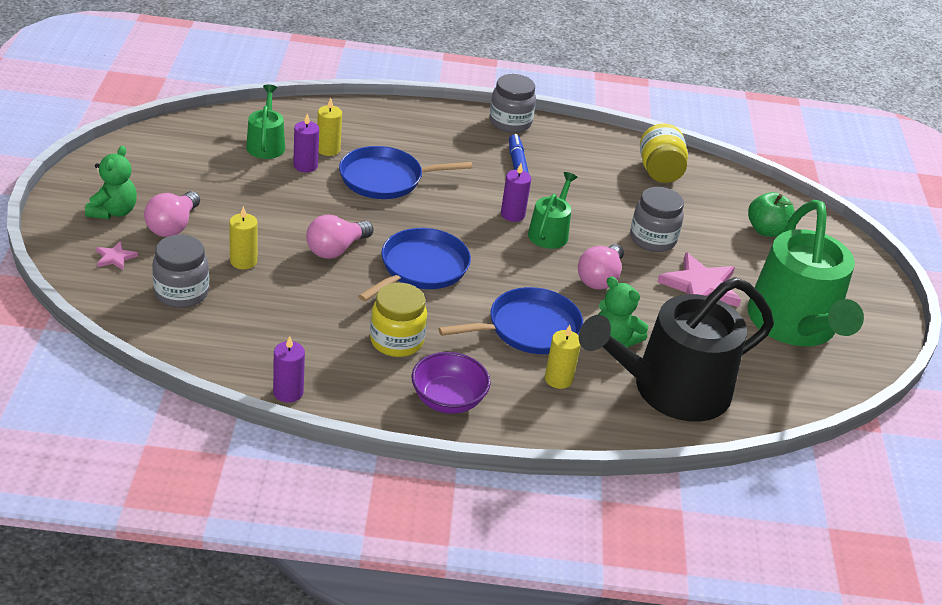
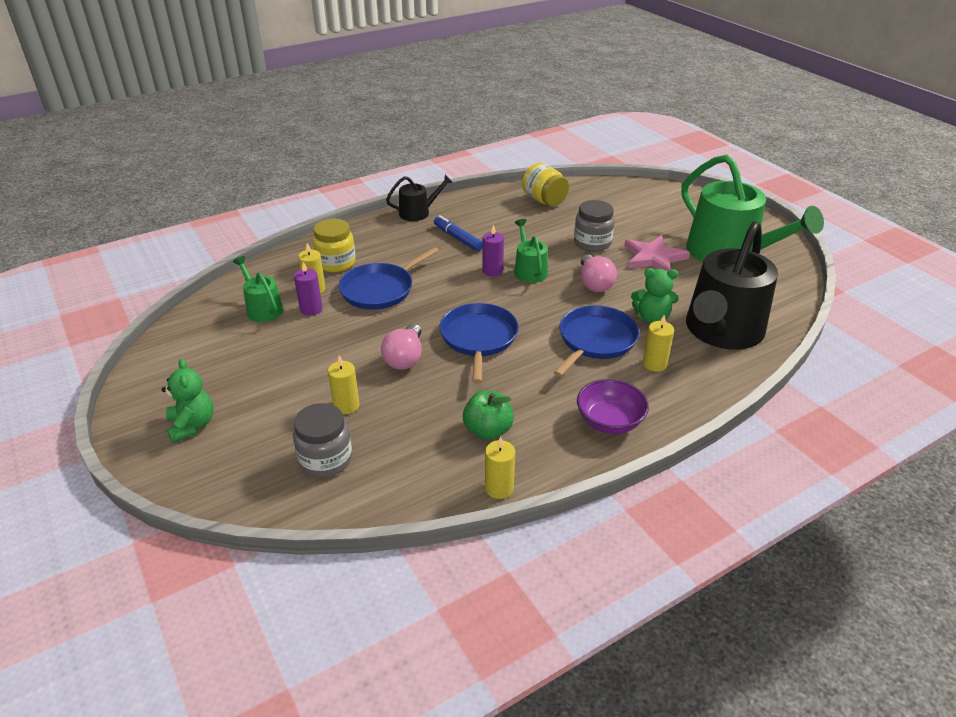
camera: 30 degrees left, 0 degrees up
pink star [96,241,138,270] -> none
pink light bulb [144,191,200,237] -> none
purple candle [273,336,305,403] -> yellow candle [485,437,515,499]
yellow jar [370,283,427,357] -> yellow jar moved to [313,219,356,272]
grey jar [490,74,536,133] -> black watering can [386,175,453,221]
green apple [748,192,795,237] -> green apple moved to [463,390,514,440]

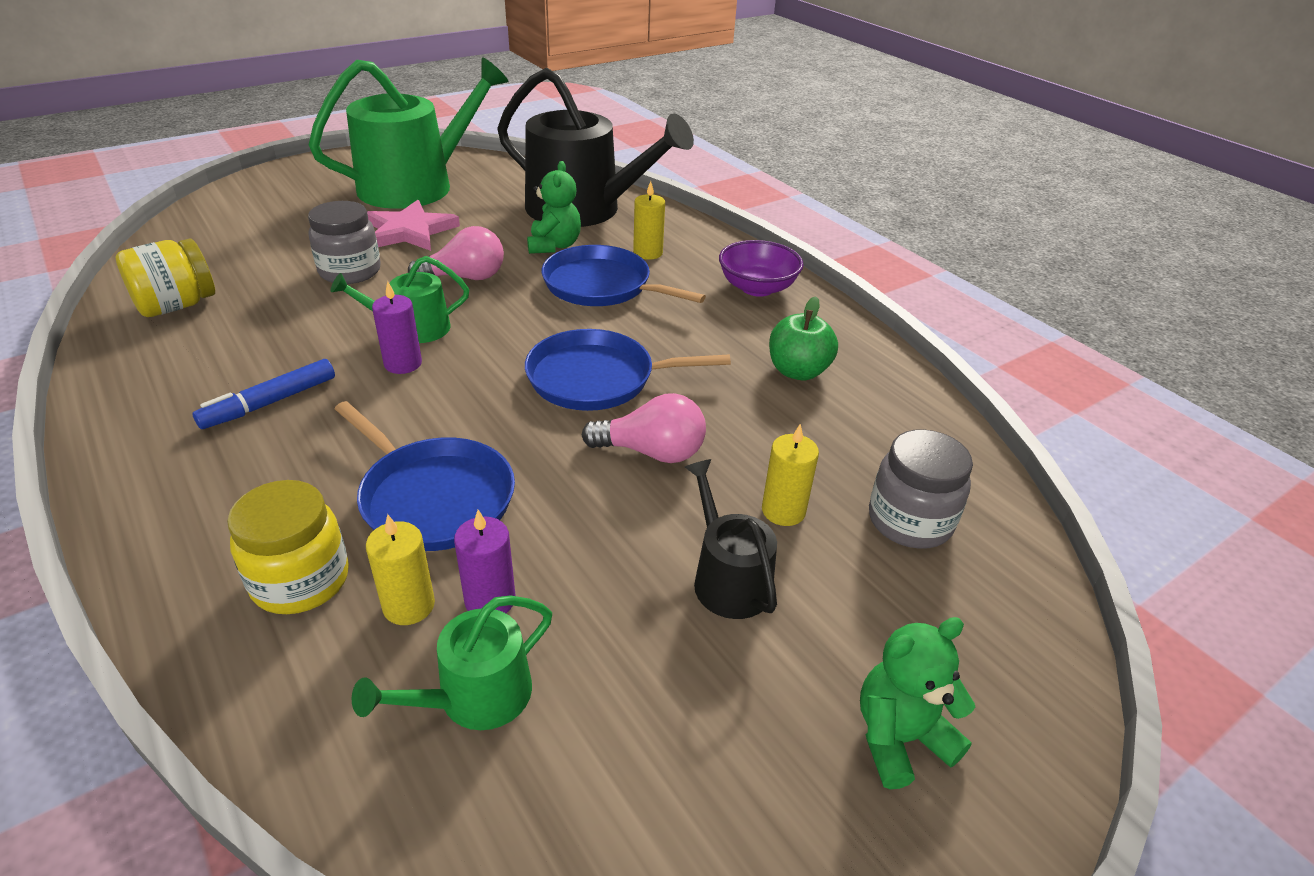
camera: 95 degrees left, 0 degrees up
black watering can [386,175,453,221] -> black watering can moved to [685,459,777,619]
yellow candle [485,437,515,499] -> none

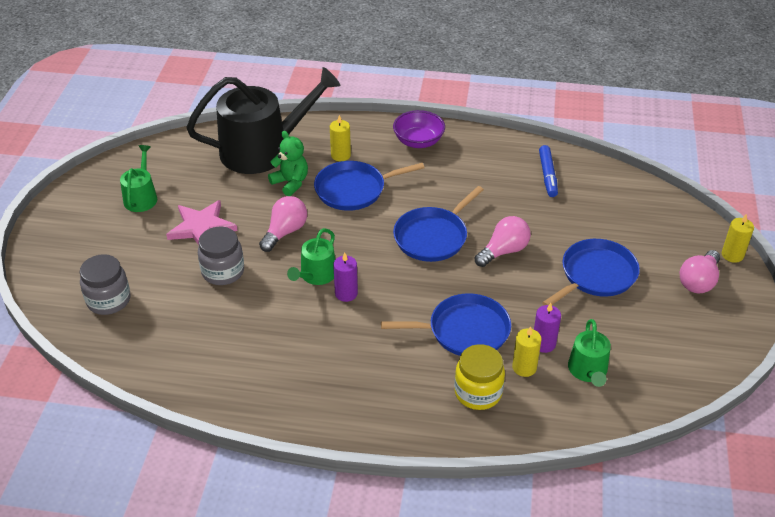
camera: 45 degrees left, 5 degrees up
yellow jar [116,239,215,317] -> none
blue marker [192,359,335,429] -> blue marker moved to [539,145,558,197]
green watering can [309,57,509,209] -> green watering can [120,145,157,212], size x0.47
black watering can [685,459,777,619] -> blue pan [542,239,640,305]
yellow candle [762,424,819,526] -> yellow candle moved to [722,214,754,263]
green apple [769,296,838,380] -> none
green teddy bear [860,617,975,789] -> pink light bulb [680,250,720,293]
grey jar [869,429,973,549] -> grey jar moved to [79,254,130,315]

